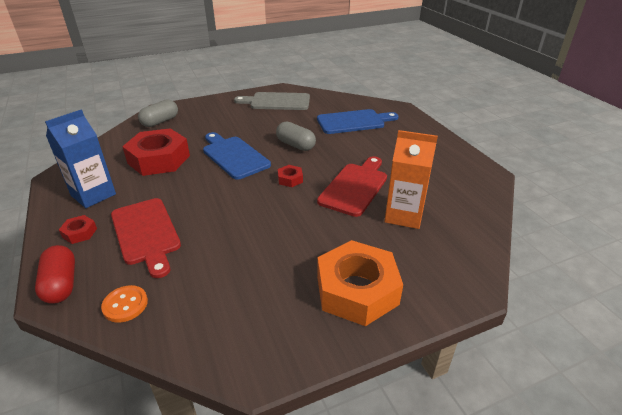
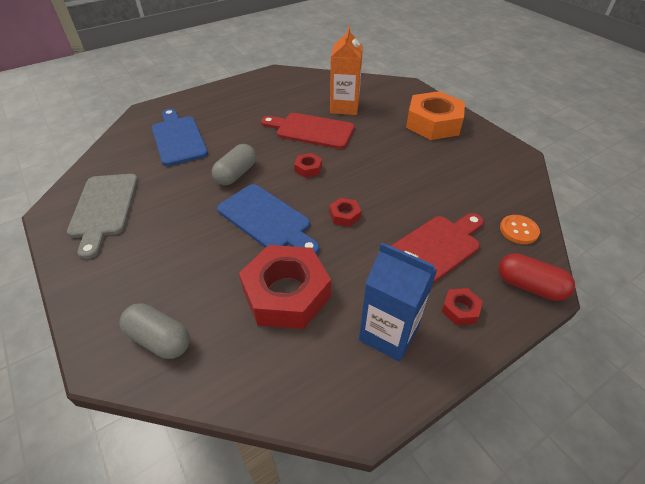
camera: 100 degrees left, 10 degrees up
red capsule [35,245,75,304] -> red capsule turned 60 degrees clockwise [498,253,575,301]
blue cutting board [203,132,271,180] -> blue cutting board turned 90 degrees counterclockwise [217,184,320,255]
none -> red nut [329,198,361,227]

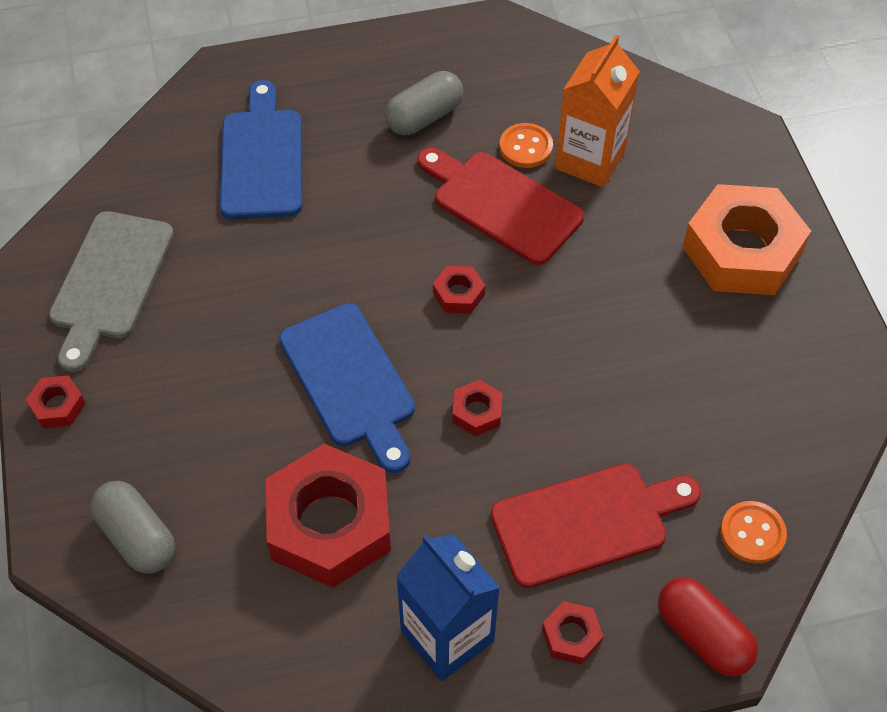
camera: 20 degrees right, 10 degrees up
grey capsule [212,144,256,185] -> grey capsule moved to [385,71,464,135]
none -> red nut [26,375,86,428]
none -> orange button [499,123,553,168]

